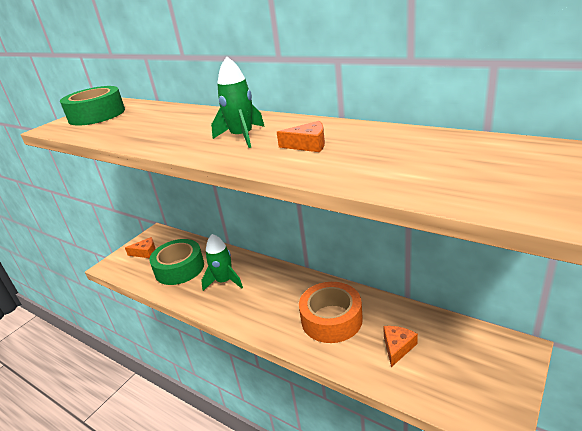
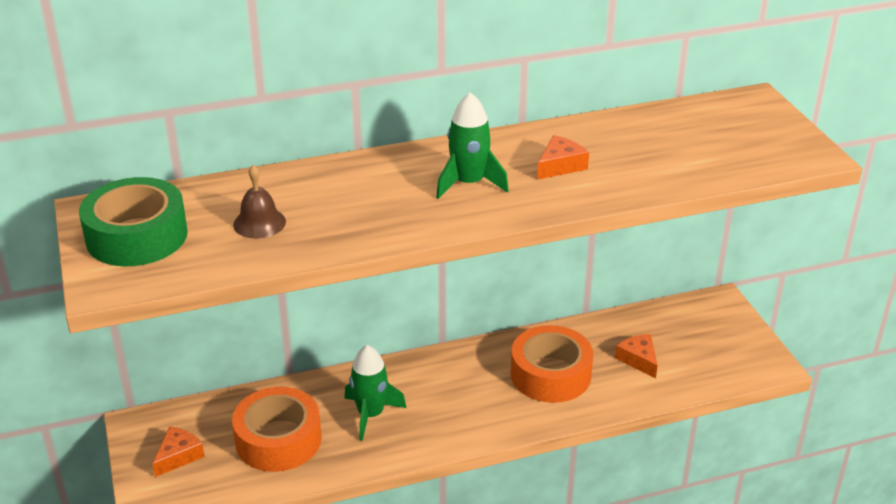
camera: 55 degrees left, 5 degrees up
green tape [149,239,204,285] -> orange tape [232,387,321,472]
none -> brown bell [233,165,286,239]

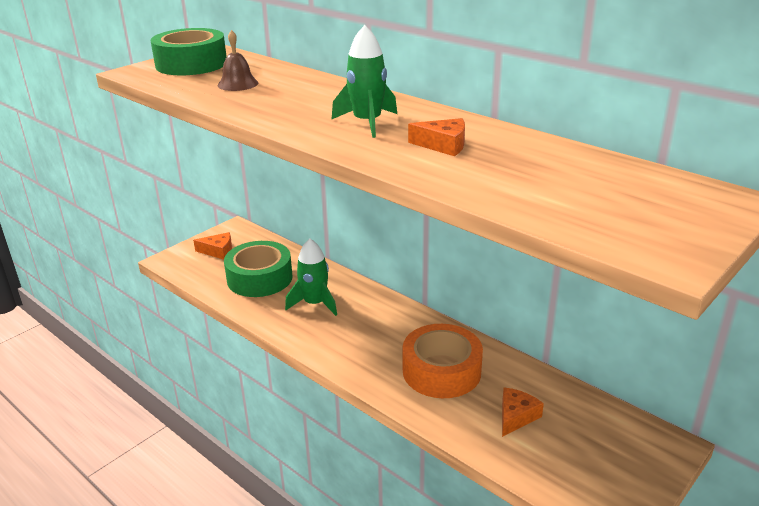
camera: 60 degrees right, 5 degrees down
orange tape [232,387,321,472] -> green tape [224,241,292,297]

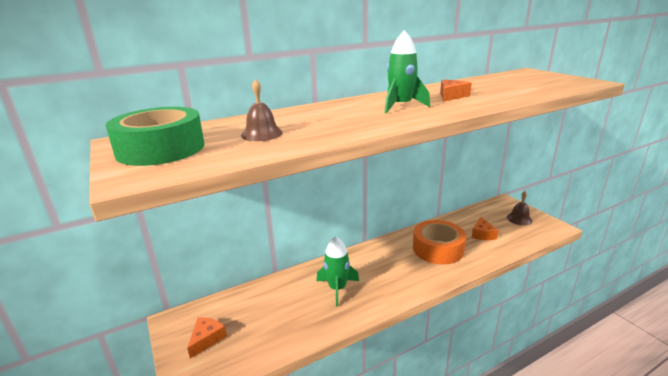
camera: 70 degrees left, 5 degrees down
green tape [224,241,292,297] -> none
orange cheese [502,388,544,437] -> orange cheese turned 135 degrees counterclockwise [471,217,499,240]
none -> brown bell [507,191,532,225]

